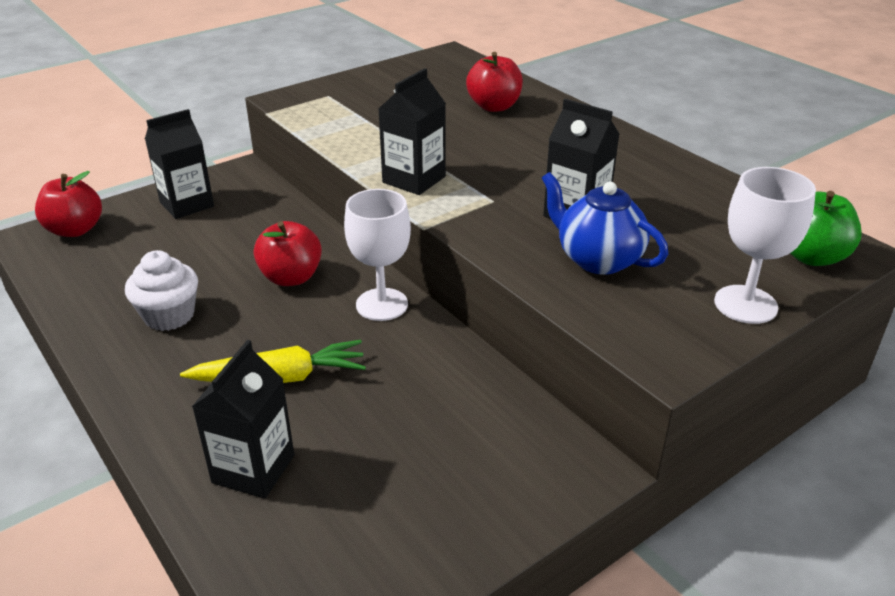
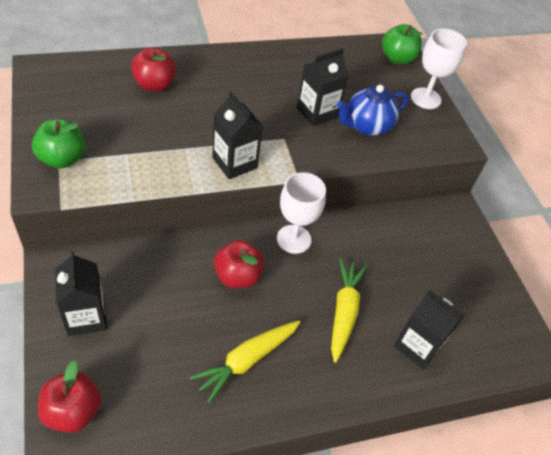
camera: 75 degrees left, 15 degrees up
white cupcake [125,250,198,331] -> yellow carrot [190,321,300,403]
none -> green apple [32,119,86,169]

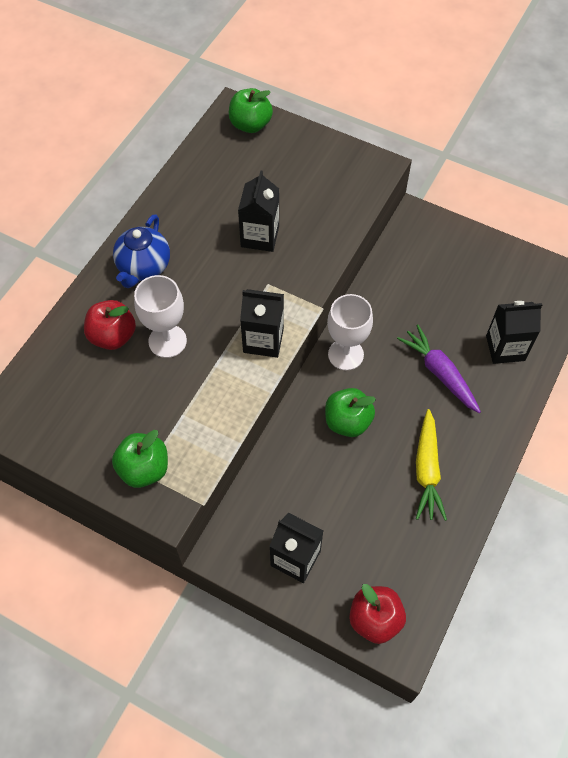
camera: 40 degrees left, 10 degrees up
red apple [214,240,264,289] -> green apple [325,388,376,437]
yellow carrot [331,259,367,363] -> purple carrot [397,325,481,413]
blue teapot [337,85,409,136] -> blue teapot moved to [113,214,170,288]
white goblet [411,29,467,109] -> white goblet moved to [134,275,187,358]

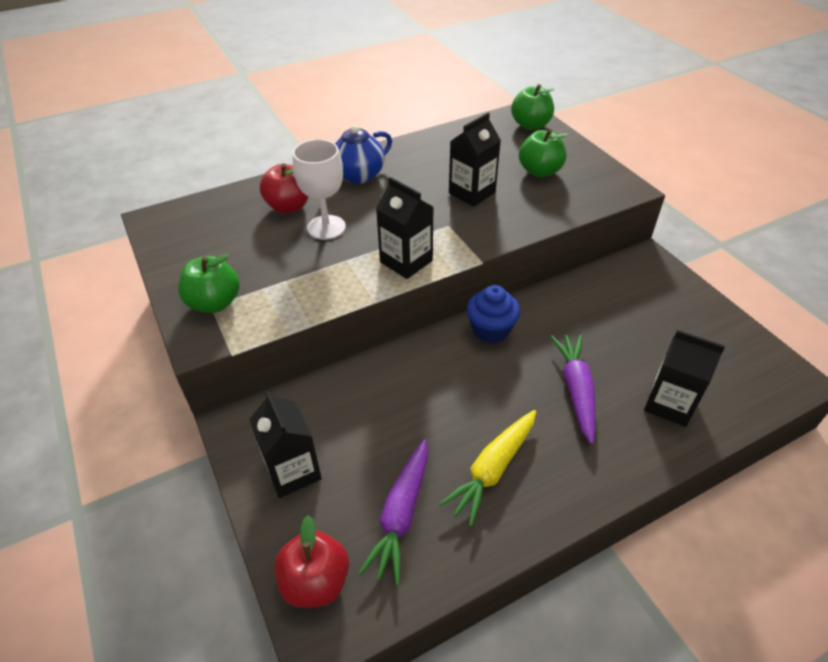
camera: 35 degrees right, 15 degrees down
green apple [325,388,376,437] -> green apple moved to [519,129,568,177]
white goblet [327,294,373,370] -> blue cupcake [467,285,520,343]
none -> purple carrot [358,439,428,585]

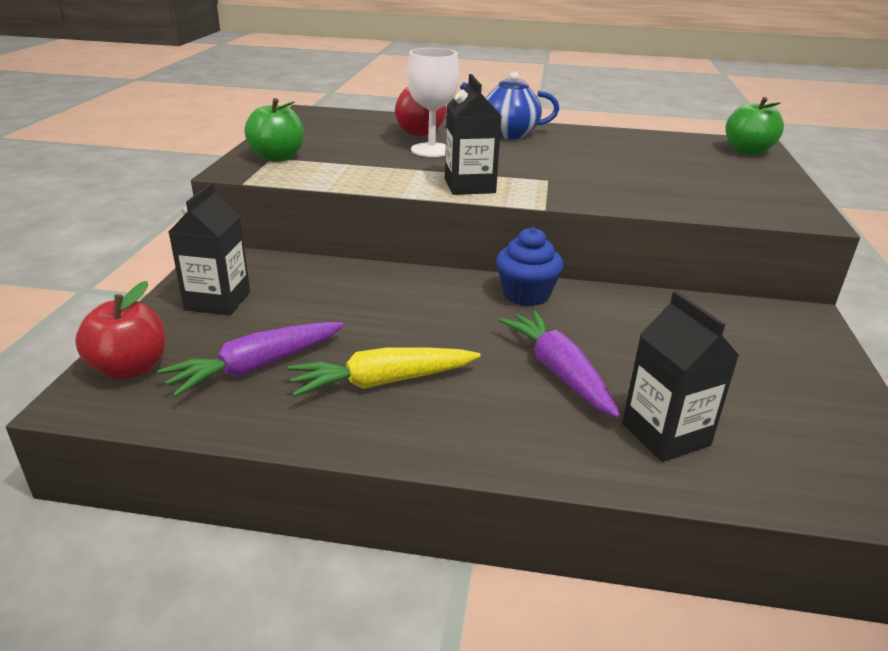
camera: 35 degrees right, 15 degrees down
black carton [449,113,501,207] -> none
green apple [519,129,568,177] -> none
purple carrot [550,334,596,444] -> purple carrot turned 60 degrees counterclockwise [498,310,620,418]

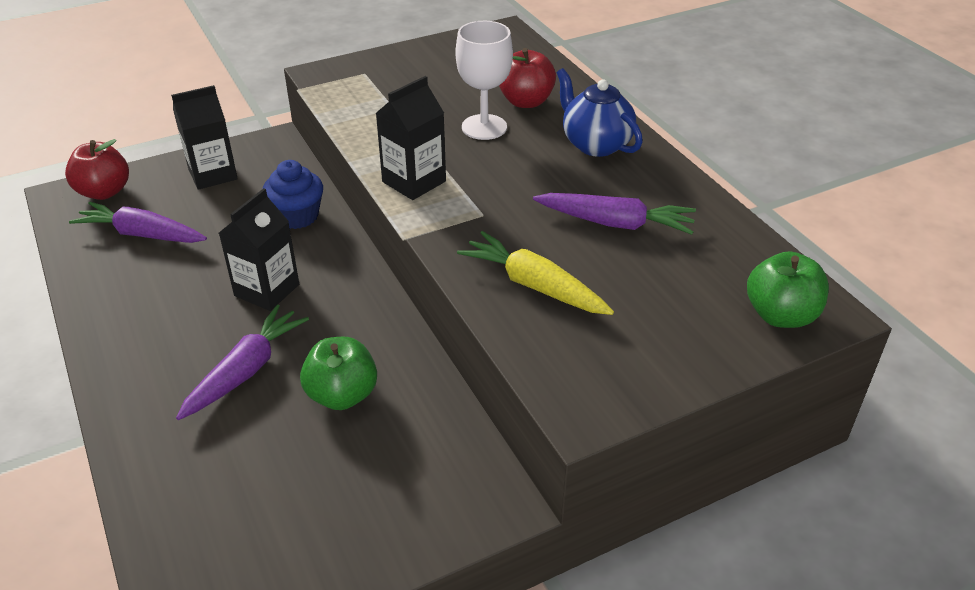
camera: 55 degrees right, 10 degrees up
green apple [245,98,304,162] -> green apple moved to [300,337,377,410]
yellow carrot [288,347,481,397] -> yellow carrot moved to [457,231,614,315]
blue cupcake [496,227,564,306] -> blue cupcake moved to [263,160,323,229]
black carton [622,291,739,462] -> black carton moved to [219,188,299,311]
none -> purple carrot [533,193,696,235]

